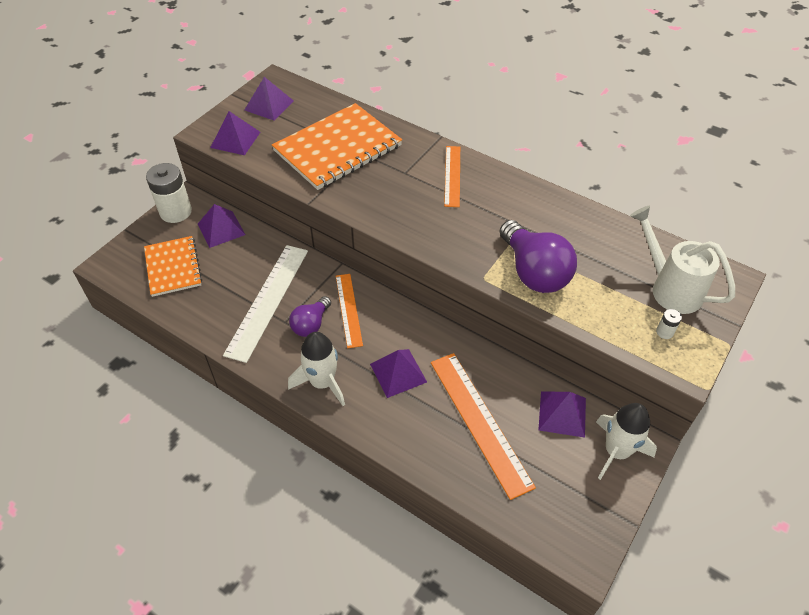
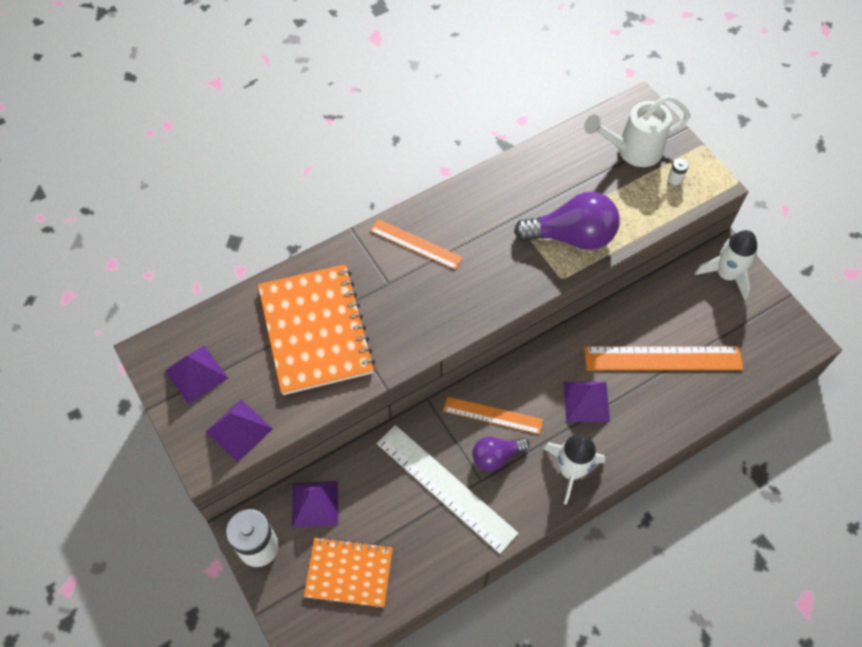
camera: 65 degrees left, 10 degrees up
purple light bulb [289,296,331,337] -> purple light bulb turned 105 degrees clockwise [472,437,529,471]
purple pyramid [538,391,586,438] -> none

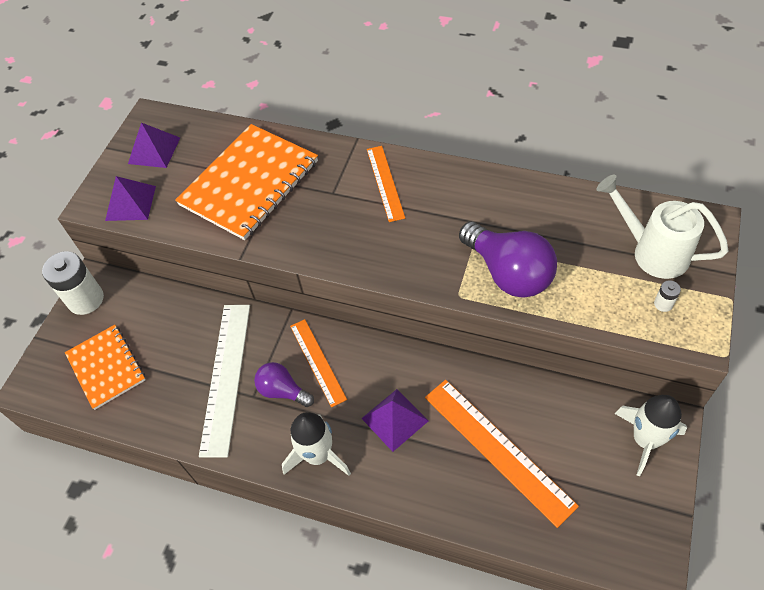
camera: 55 degrees right, 5 degrees down
purple pyramid [292,481,338,528] -> none

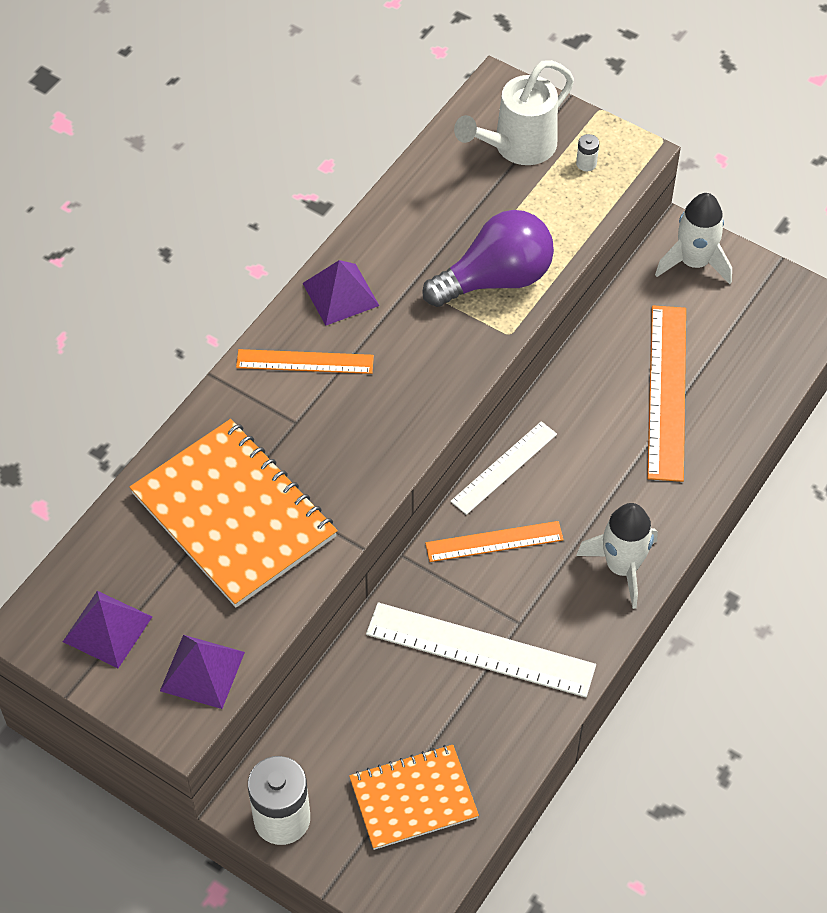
camera: 80 degrees left, 0 degrees up
purple light bulb [254,362,314,407] -> none
purple pyramid [361,389,428,452] -> purple pyramid moved to [302,260,379,326]
orange ruler [425,380,579,528] -> orange ruler turned 60 degrees counterclockwise [647,305,686,482]
none -> white ruler [450,421,557,515]

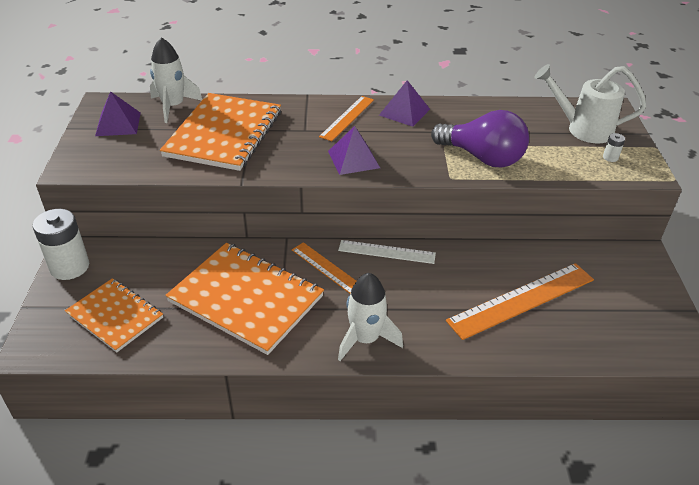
camera: 55 degrees right, 15 degrees down
purple pyramid [160,635,245,709] -> purple pyramid moved to [328,126,380,175]
orange ruler [236,349,374,374] -> orange ruler turned 60 degrees clockwise [319,96,374,141]
white ruler [366,602,596,697] -> orange notebook [165,243,324,355]
white rocket [655,193,732,284] -> white rocket moved to [150,37,203,123]

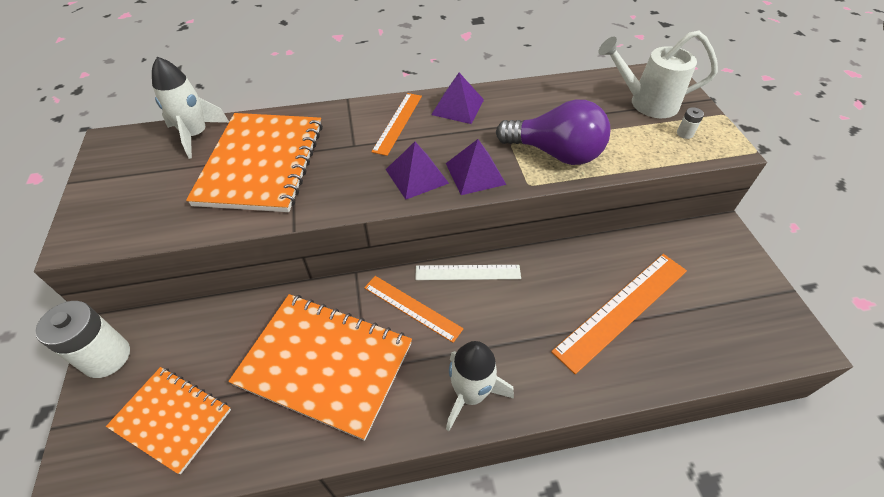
camera: 10 degrees left, 10 degrees up
purple pyramid [95,91,141,136] -> purple pyramid moved to [446,139,506,195]

